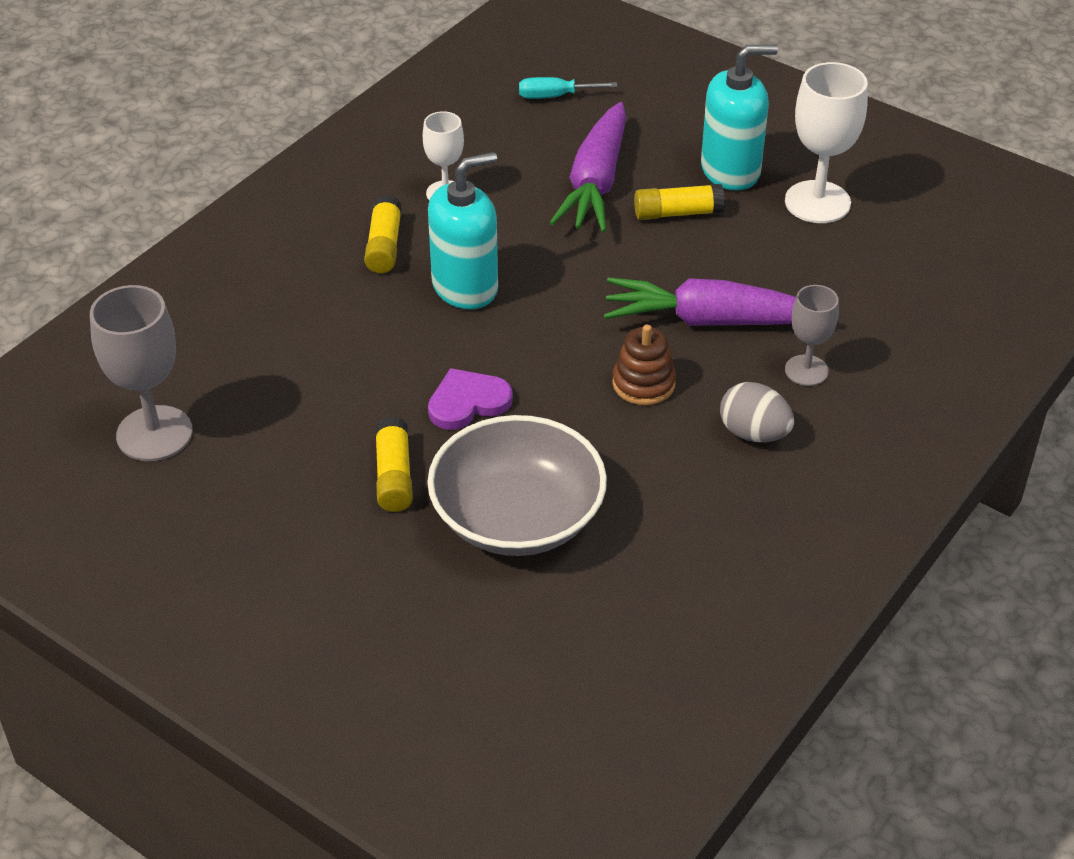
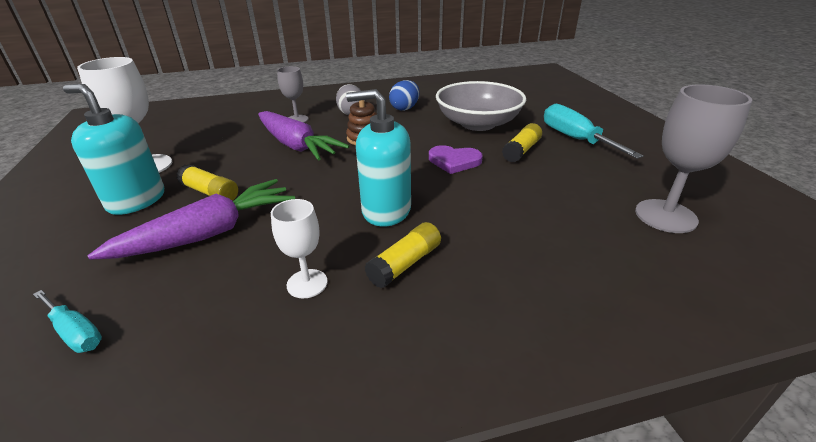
camera: 140 degrees left, 10 degrees down
none -> blue egg [389,80,419,111]
none -> turquoise screwdriver [544,104,644,159]

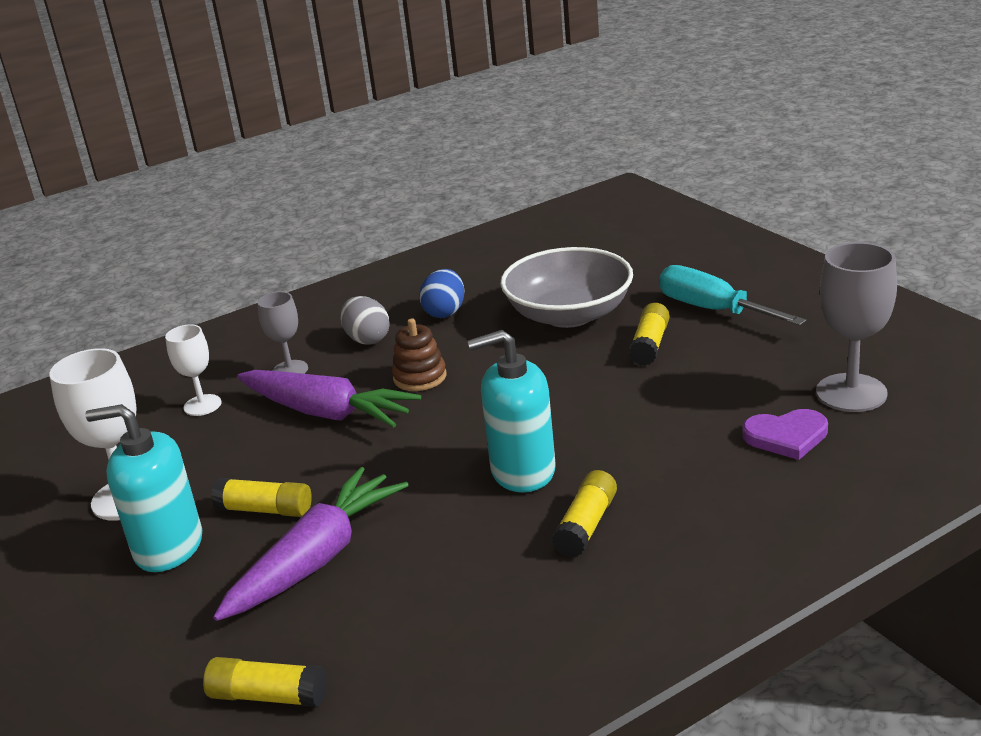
camera: 15 degrees left, 5 degrees down
turquoise screwdriver [33,290,102,353] -> yellow glue stick [203,657,327,707]
white goblet [271,199,328,298] -> white goblet moved to [165,324,222,416]
purple heart [429,145,483,174] -> purple heart moved to [742,409,828,460]

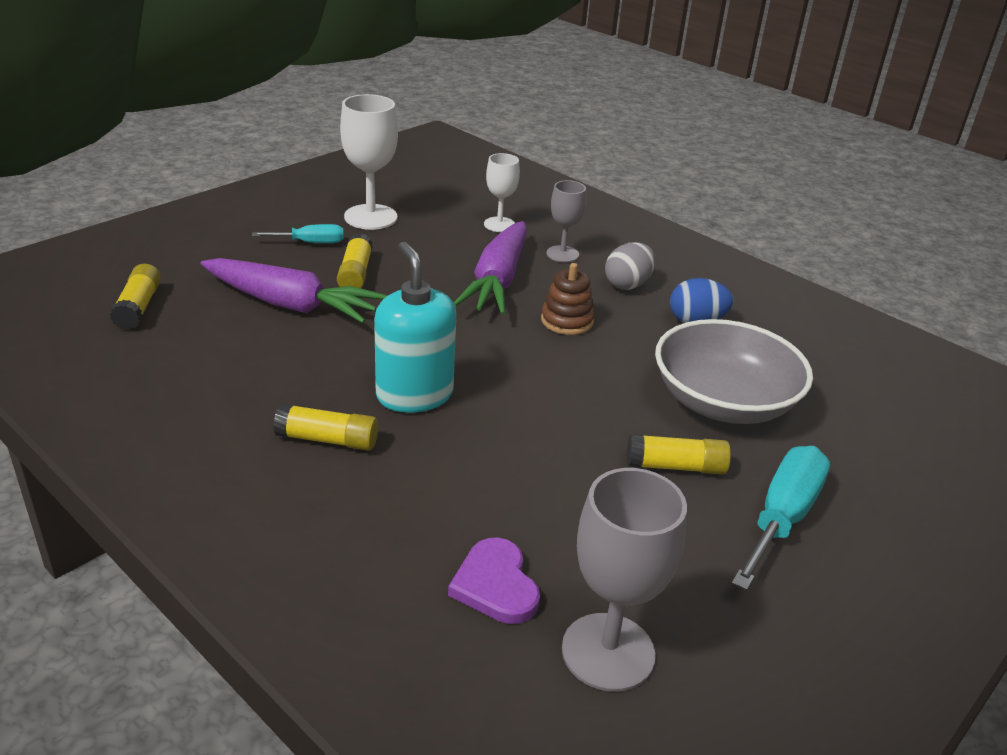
camera: 70 degrees right, 5 degrees up
turquoise soap dispenser [85,404,202,572] -> turquoise screwdriver [252,224,344,243]

